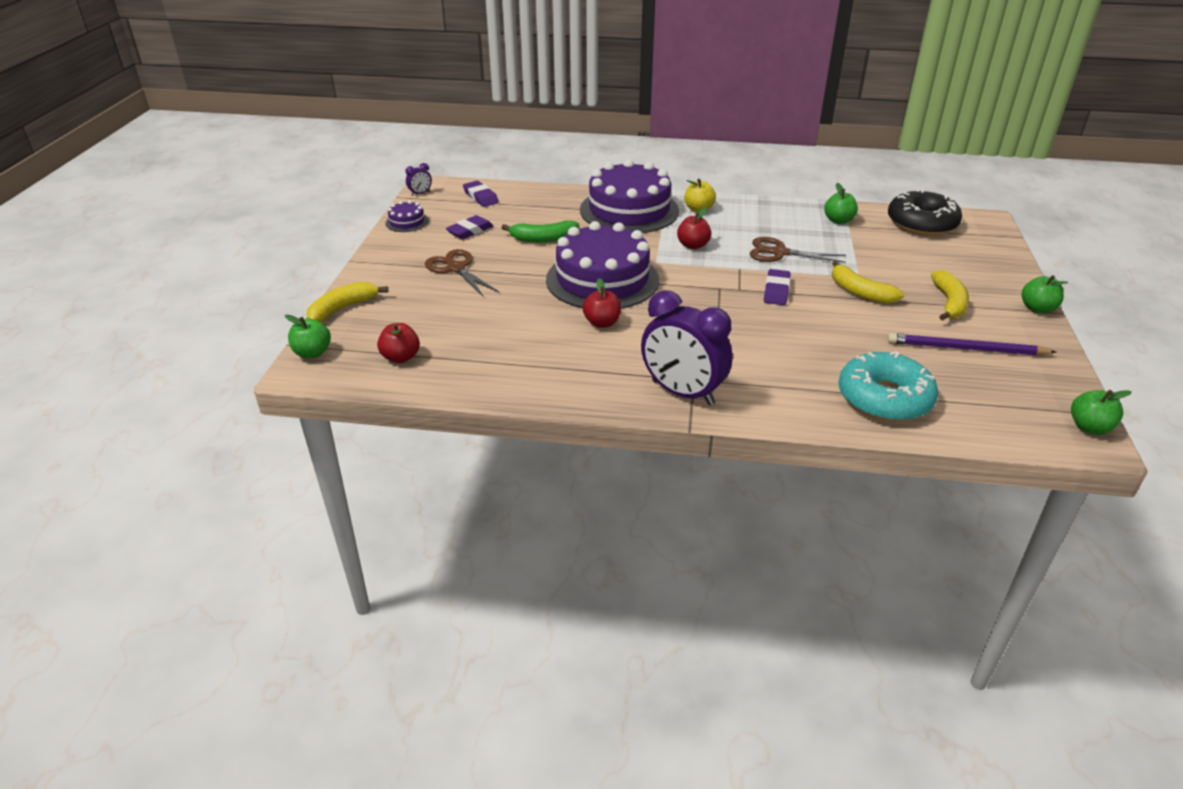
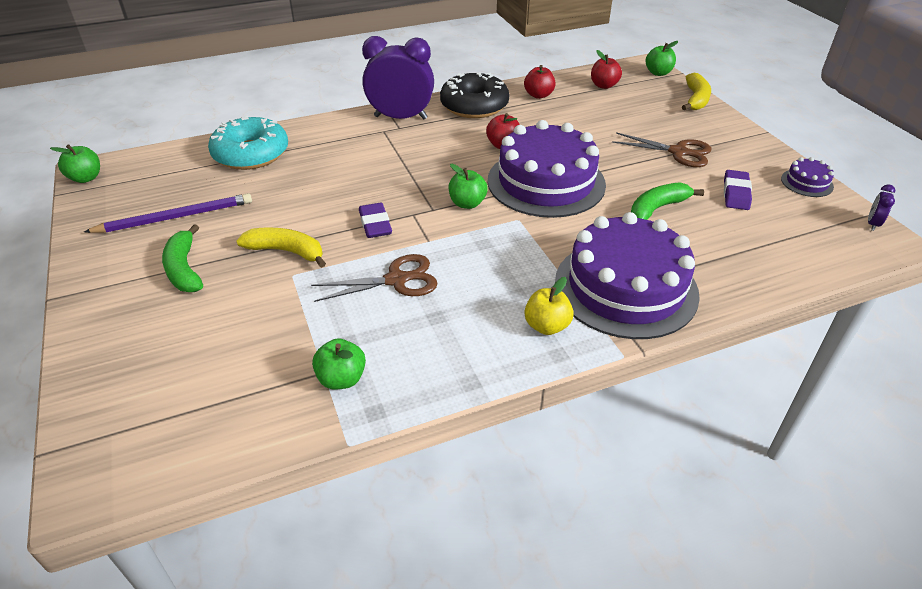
camera: 150 degrees right, 5 degrees up
purple eraser [463,181,499,207] -> none
red apple [677,208,711,249] -> red apple moved to [524,65,555,99]
black donut [888,189,962,236] -> black donut moved to [440,72,510,118]
yellow banana [931,270,969,321] -> green banana [162,224,203,292]
green apple [1021,275,1068,313] -> green apple moved to [449,164,488,209]

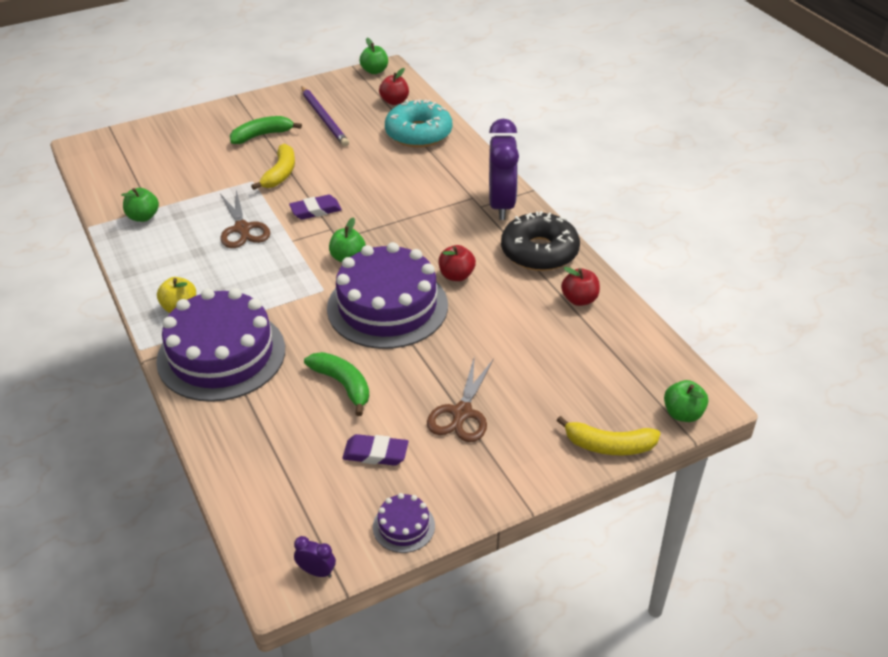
camera: 85 degrees right, 0 degrees up
red apple [591,50,622,89] -> red apple moved to [379,68,409,105]

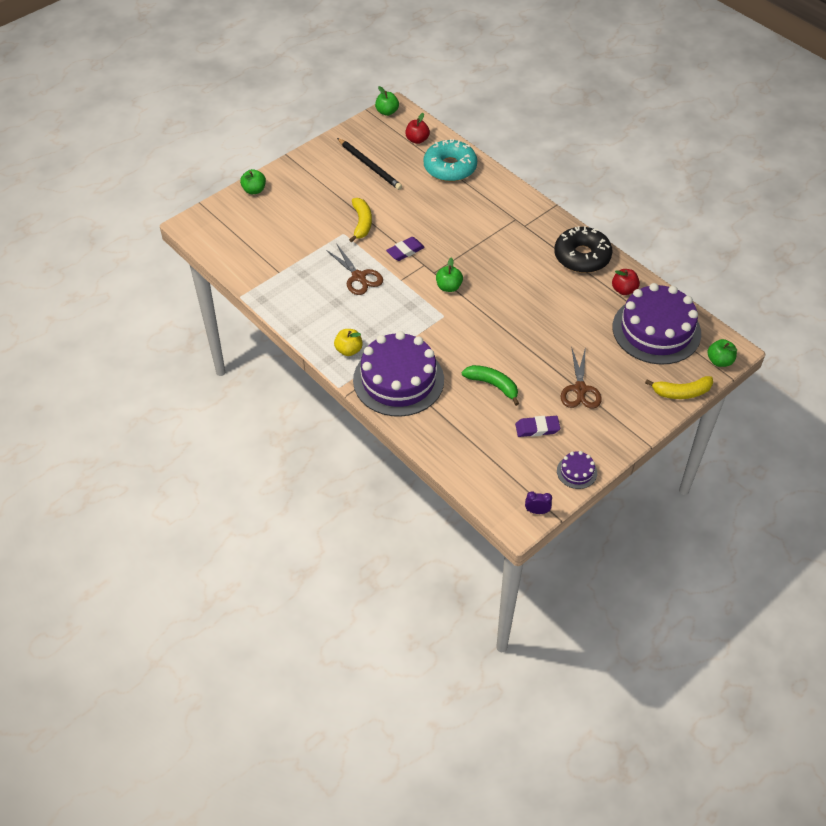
camera: 15 degrees left, 10 degrees up
green apple [121,188,159,222] -> green apple moved to [240,169,266,194]
green banana [230,116,302,144] -> none
purple pencil [301,86,349,147] -> black pencil [337,138,402,190]
purple cake [327,242,448,349] -> purple cake moved to [612,283,701,365]
red apple [439,245,476,281] -> none
purple clock [489,119,519,220] -> none

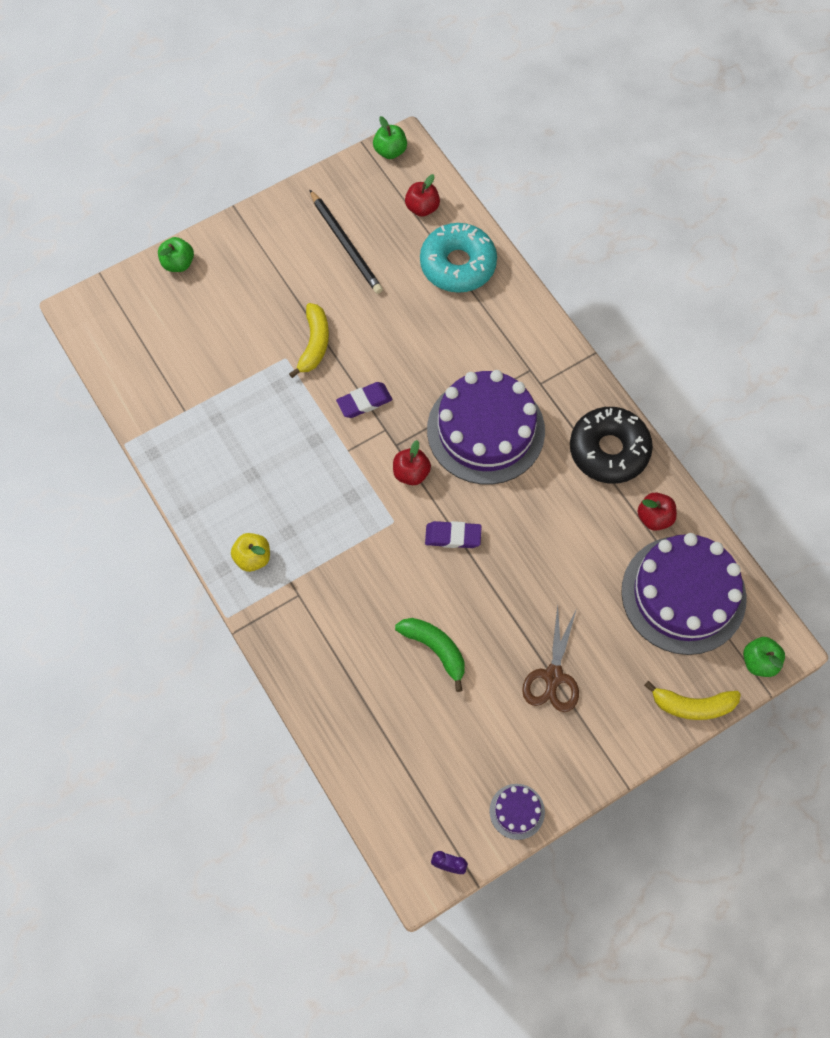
camera: 10 degrees right, 15 degrees up
brown scissors [326,245,383,295] -> none
purple cake [353,331,444,417] -> purple cake moved to [427,370,545,484]
green apple [436,258,463,292] -> red apple [393,440,431,485]
purple eraser [515,416,560,437] -> purple eraser moved to [425,521,482,548]

